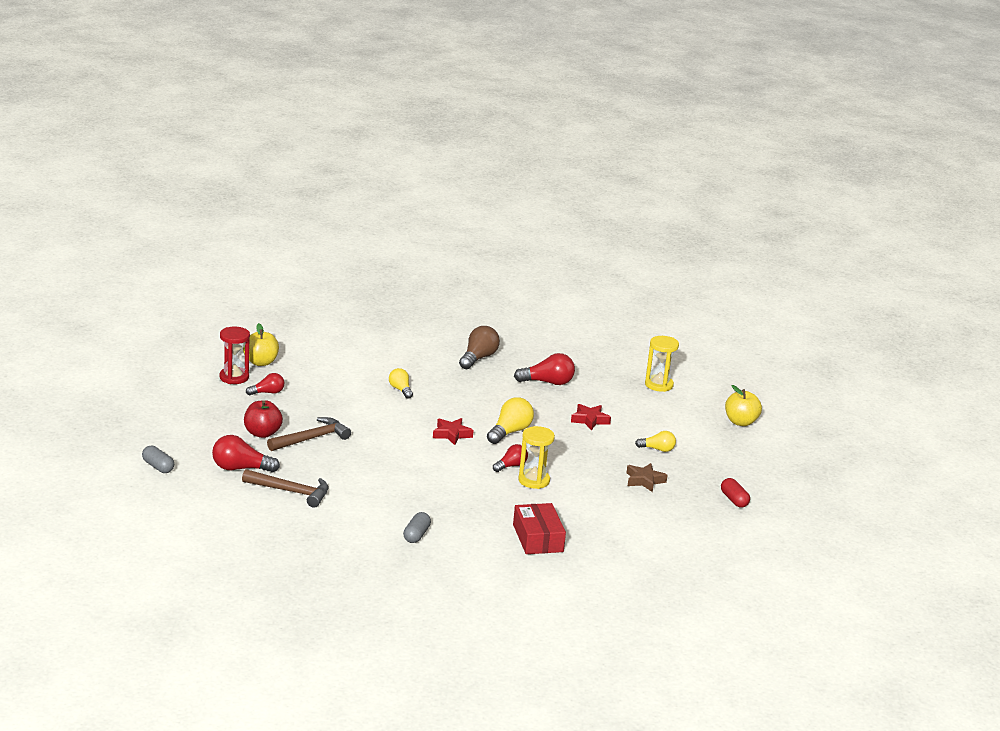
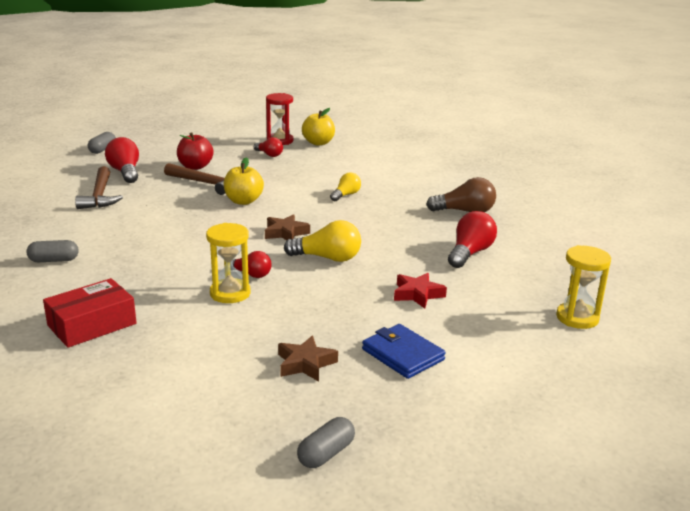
camera: 65 degrees right, 0 degrees up
red star [433,418,474,445] -> brown star [265,214,310,240]
red light bulb [514,353,575,385] -> red light bulb turned 120 degrees counterclockwise [448,211,497,268]
yellow light bulb [635,431,676,452] -> blue wallet [362,324,446,379]
red capsule [721,478,750,508] -> grey capsule [297,417,355,468]
yellow apple [725,385,762,426] -> yellow apple moved to [224,157,264,205]

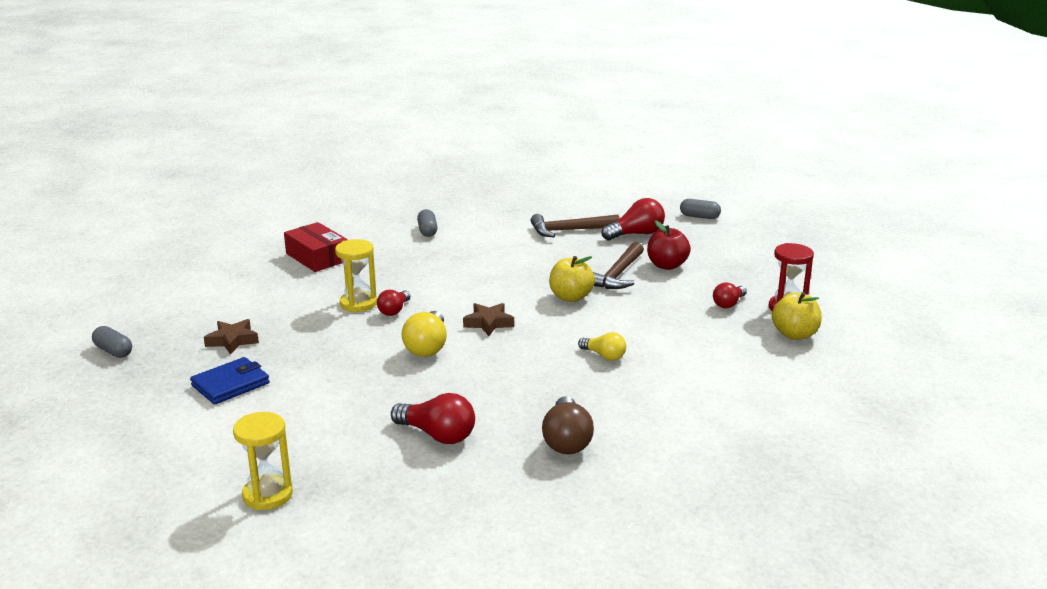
camera: 90 degrees right, 0 degrees up
red star [394,273,447,309] -> none

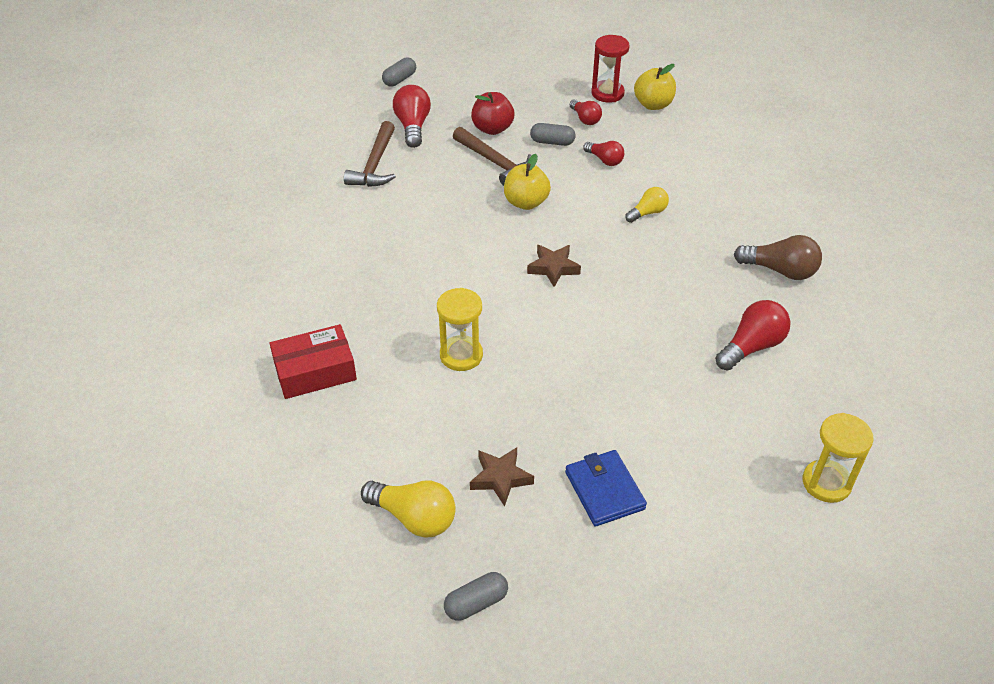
camera: 70 degrees left, 20 degrees up
red light bulb [377,290,411,316] -> red light bulb moved to [583,141,624,166]
yellow light bulb [402,311,447,357] -> yellow light bulb moved to [361,481,456,538]
grey capsule [417,209,438,237] -> grey capsule moved to [530,123,575,146]

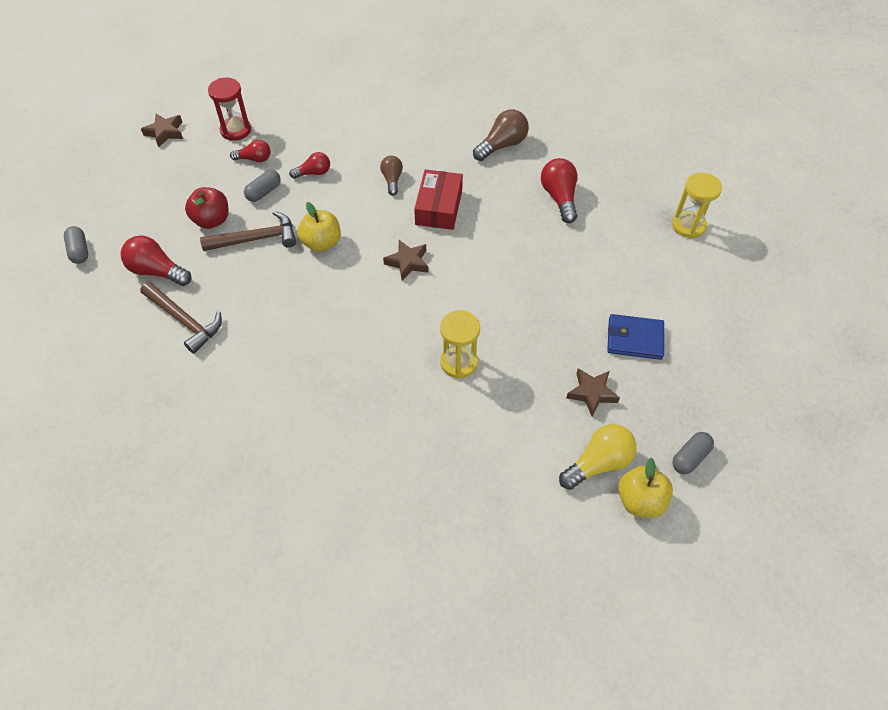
camera: 60 degrees left, 10 degrees up
red box [269,324,357,399] -> red box moved to [414,169,463,230]
grey capsule [444,572,508,621] -> grey capsule turned 45 degrees clockwise [672,432,714,474]
yellow light bulb [625,187,669,223] -> brown light bulb [380,156,403,195]
yellow apple [634,64,676,110] -> yellow apple moved to [618,458,673,518]
none -> brown star [141,114,183,147]

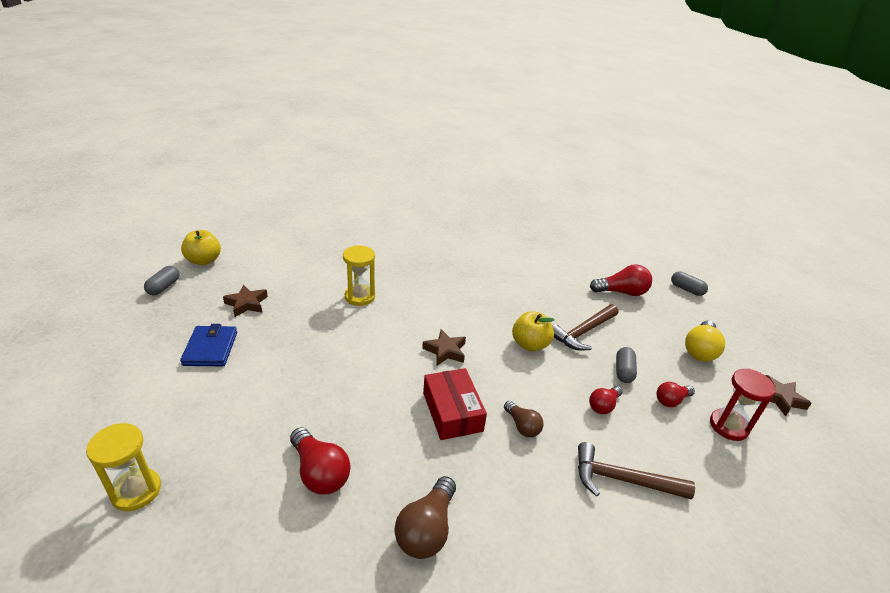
camera: 150 degrees right, 20 degrees down
brown hammer [140,282,222,354] -> brown hammer moved to [578,442,695,499]
red apple [185,187,228,229] -> none
yellow light bulb [559,424,637,490] -> yellow light bulb moved to [685,320,725,362]
blue wallet [607,314,664,360] -> blue wallet turned 75 degrees counterclockwise [180,324,237,366]

